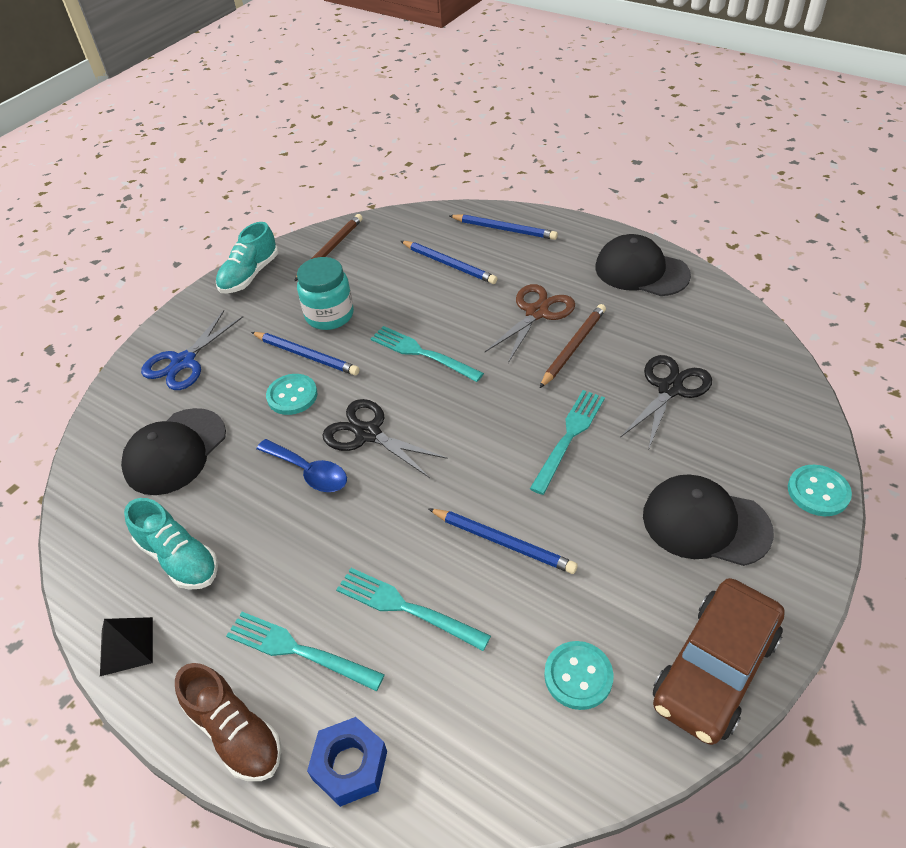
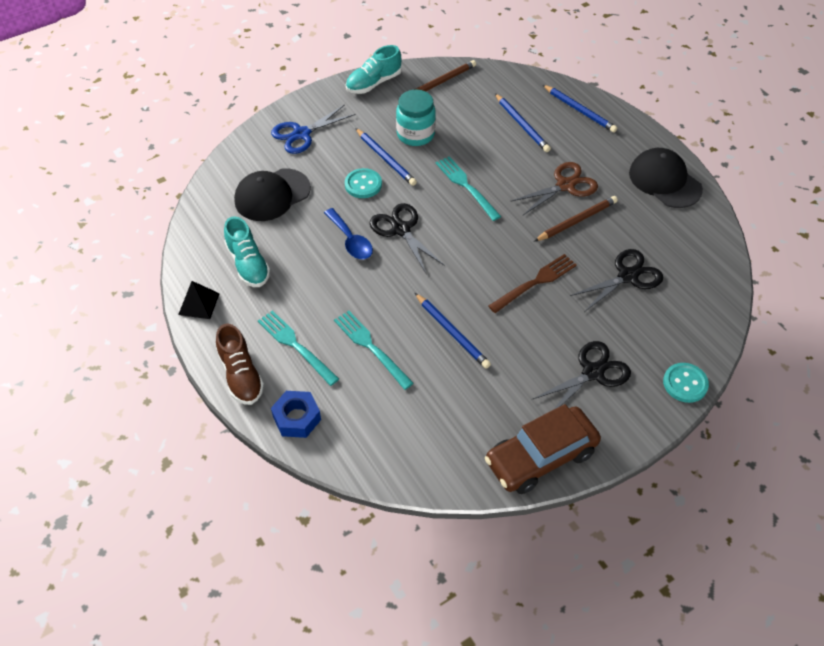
camera: 20 degrees right, 5 degrees up
turquoise fork [530,390,605,495] -> brown fork [488,254,577,313]
turquoise button [544,641,614,710] -> none
black cap [643,475,774,566] -> black scissors [533,341,631,409]

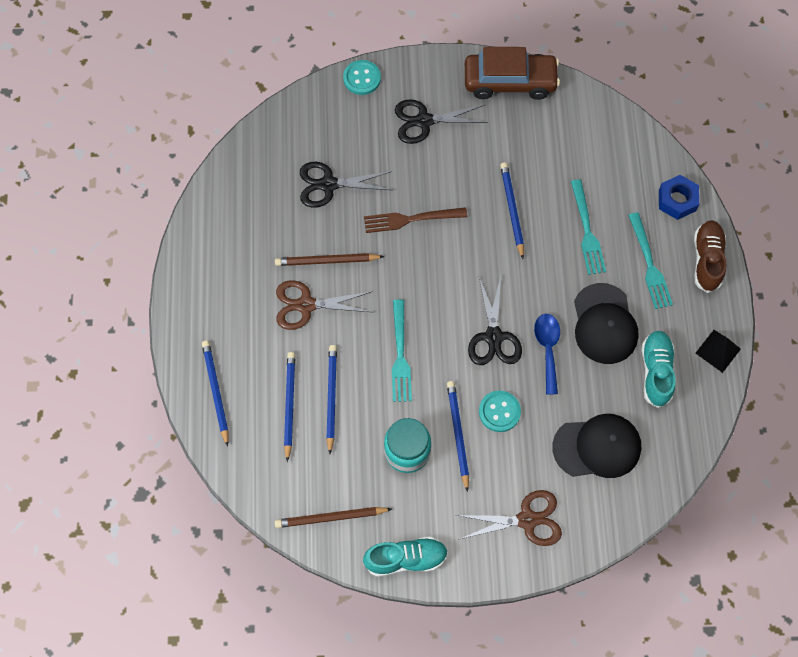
camera: 150 degrees left, 15 degrees up
blue scissors [271,104,355,154] -> brown scissors [456,490,562,546]
black cap [629,148,703,208] -> black cap moved to [574,283,639,364]
none -> blue pencil [326,345,337,454]

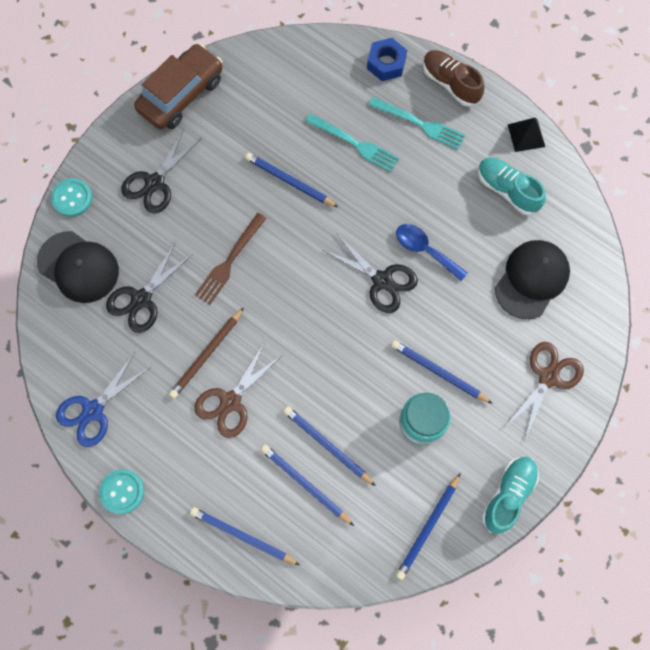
camera: 50 degrees left, 5 degrees up
brown pencil [275,507,392,528] -> blue pencil [396,473,461,580]
turquoise fork [392,300,412,402] -> none
turquoise button [479,391,521,432] -> turquoise button moved to [99,469,144,514]
black cap [574,283,639,364] -> black cap moved to [37,231,119,303]
none -> blue scissors [56,352,151,447]

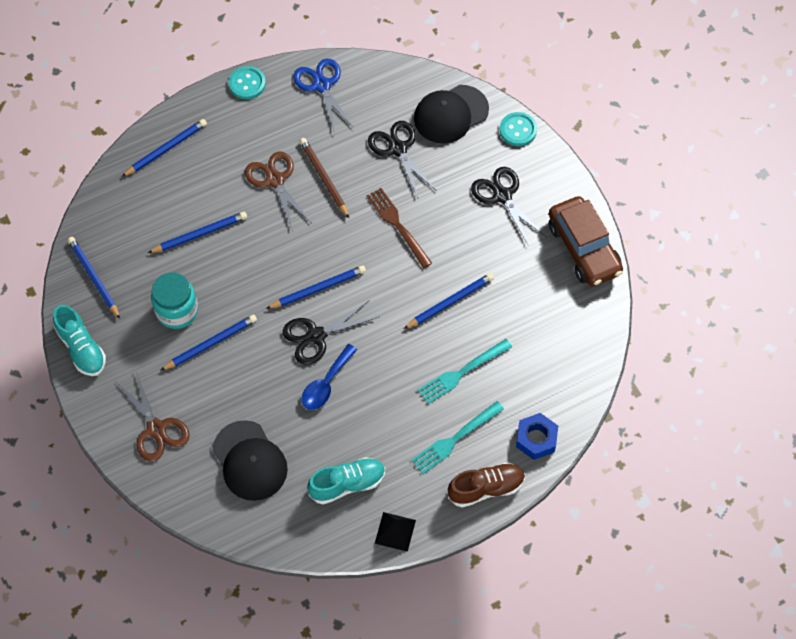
camera: 115 degrees right, 10 degrees down
blue pencil [261,444,354,526] -> blue pencil moved to [266,265,366,309]
blue spoon [396,224,468,281] -> blue spoon turned 150 degrees clockwise [302,344,357,410]

